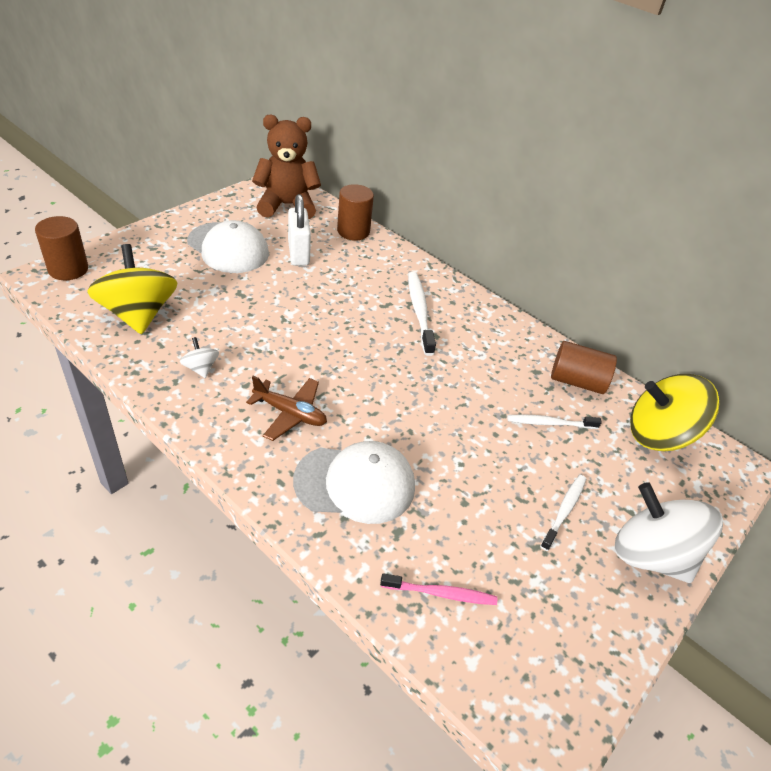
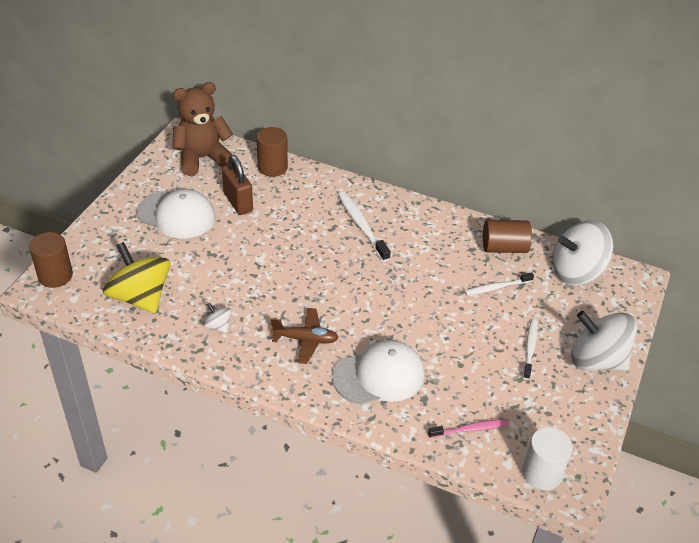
camera: 15 degrees left, 0 degrees up
white padlock [288,194,311,266] -> brown padlock [222,155,253,215]
yellow spinning top [630,374,719,451] -> white spinning top [552,221,613,285]
none -> white cylinder [522,427,573,491]

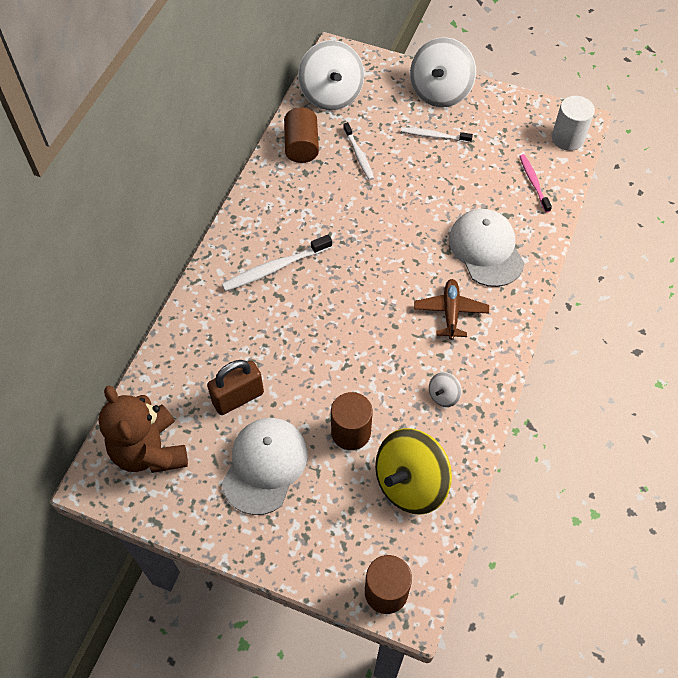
camera: 90 degrees left, 15 degrees up
brown cylinder [257,127,288,177] -> brown cylinder moved to [331,392,373,450]

